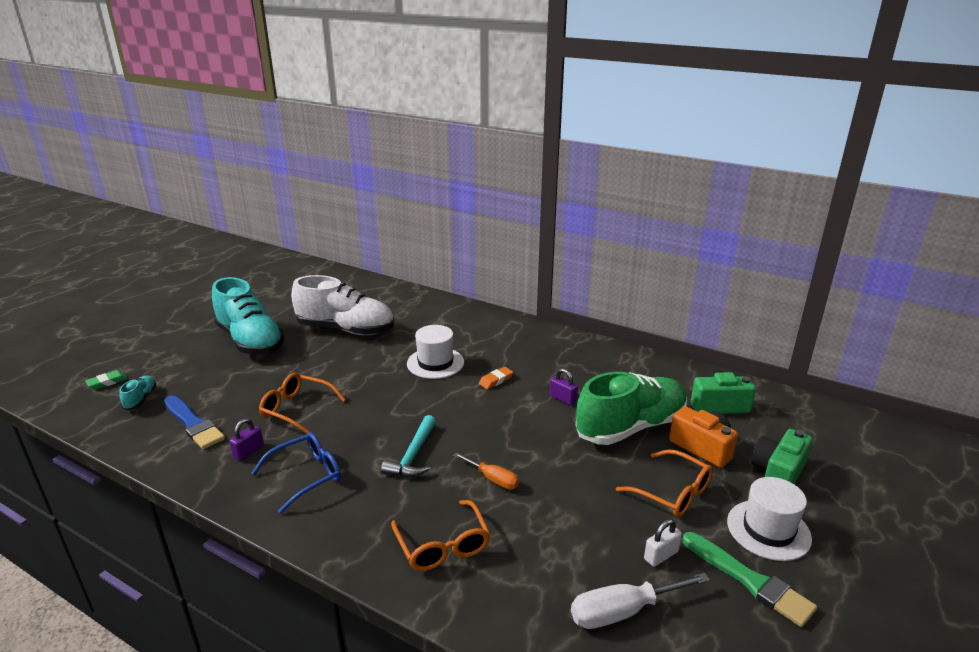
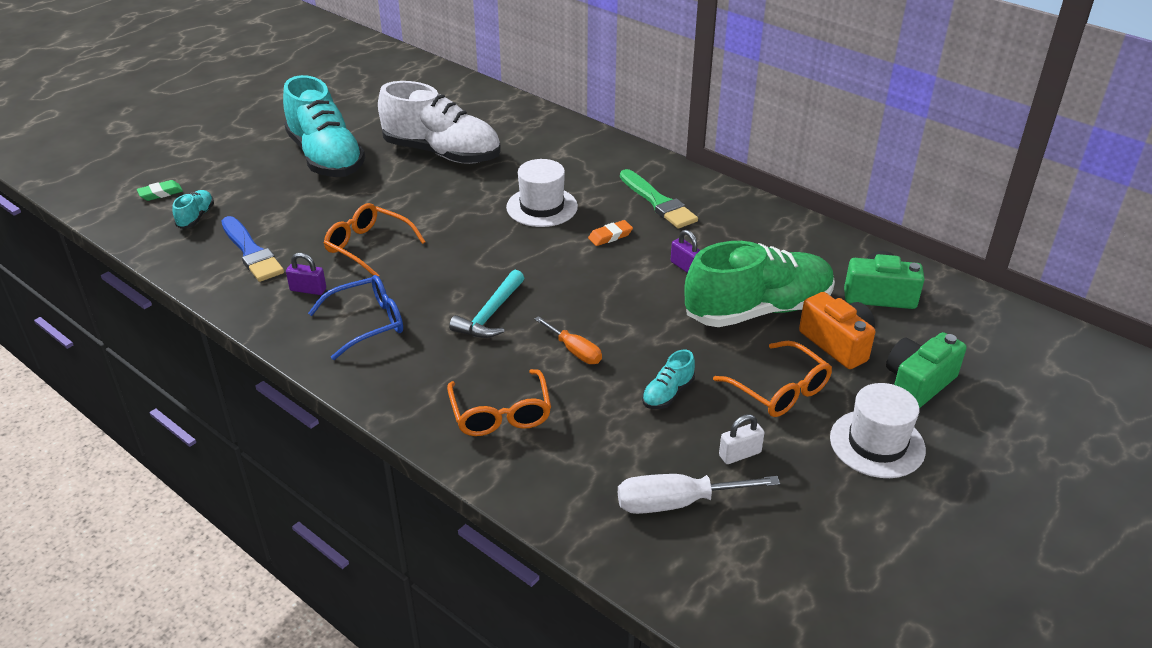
camera: 10 degrees right, 10 degrees up
purple padlock [229,418,264,461] -> purple padlock turned 60 degrees clockwise [286,253,326,295]
green brush [683,532,817,627] -> green brush moved to [620,169,698,229]
none -> turquoise shoe [642,350,695,409]

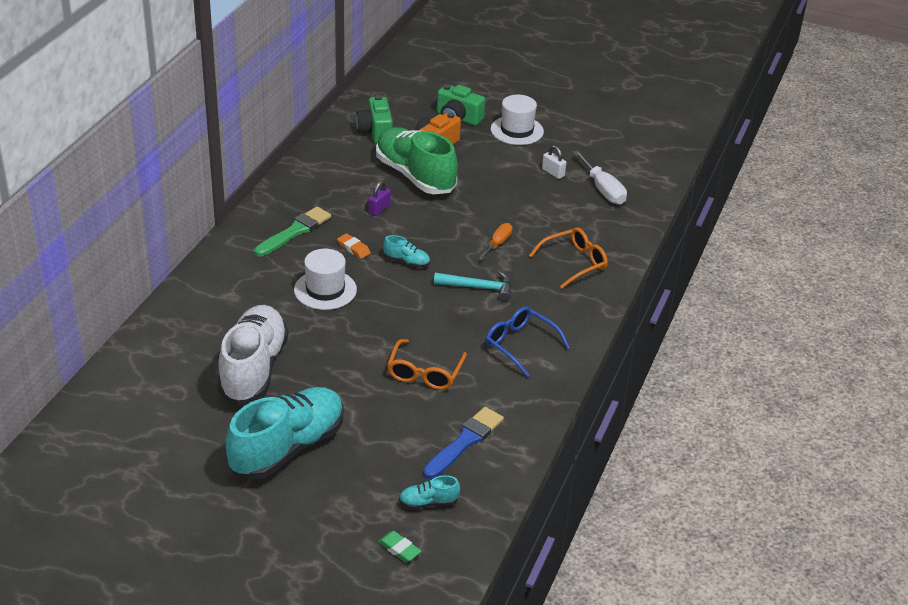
camera: 110 degrees left, 0 degrees up
purple padlock [286,253,326,295] -> none
turquoise shoe [642,350,695,409] -> turquoise shoe moved to [383,235,430,268]
orange glasses [713,341,832,417] -> none

